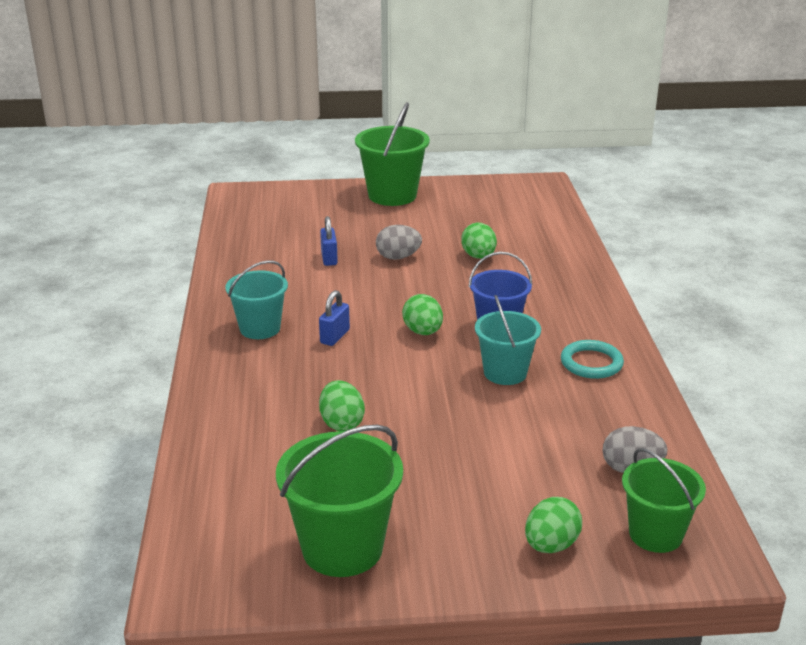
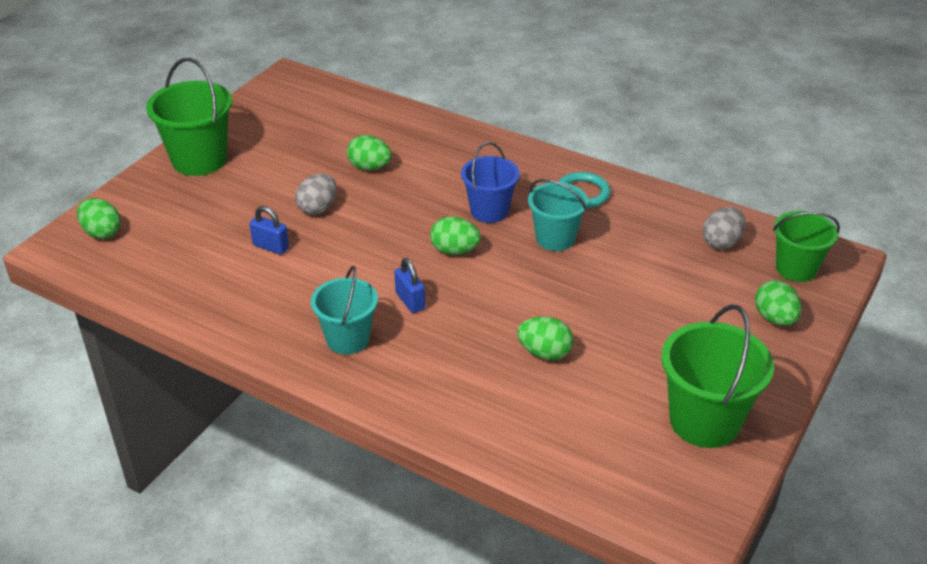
camera: 55 degrees left, 10 degrees up
none -> green egg [77,198,121,239]

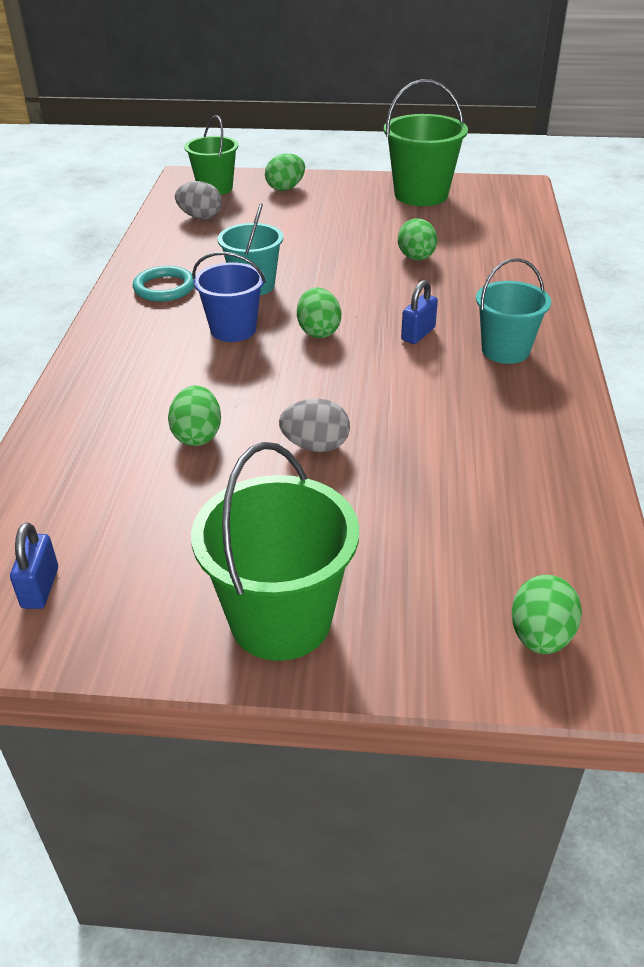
camera: 115 degrees left, 0 degrees up
blue padlock [250,206,289,254] -> blue padlock moved to [10,523,58,609]

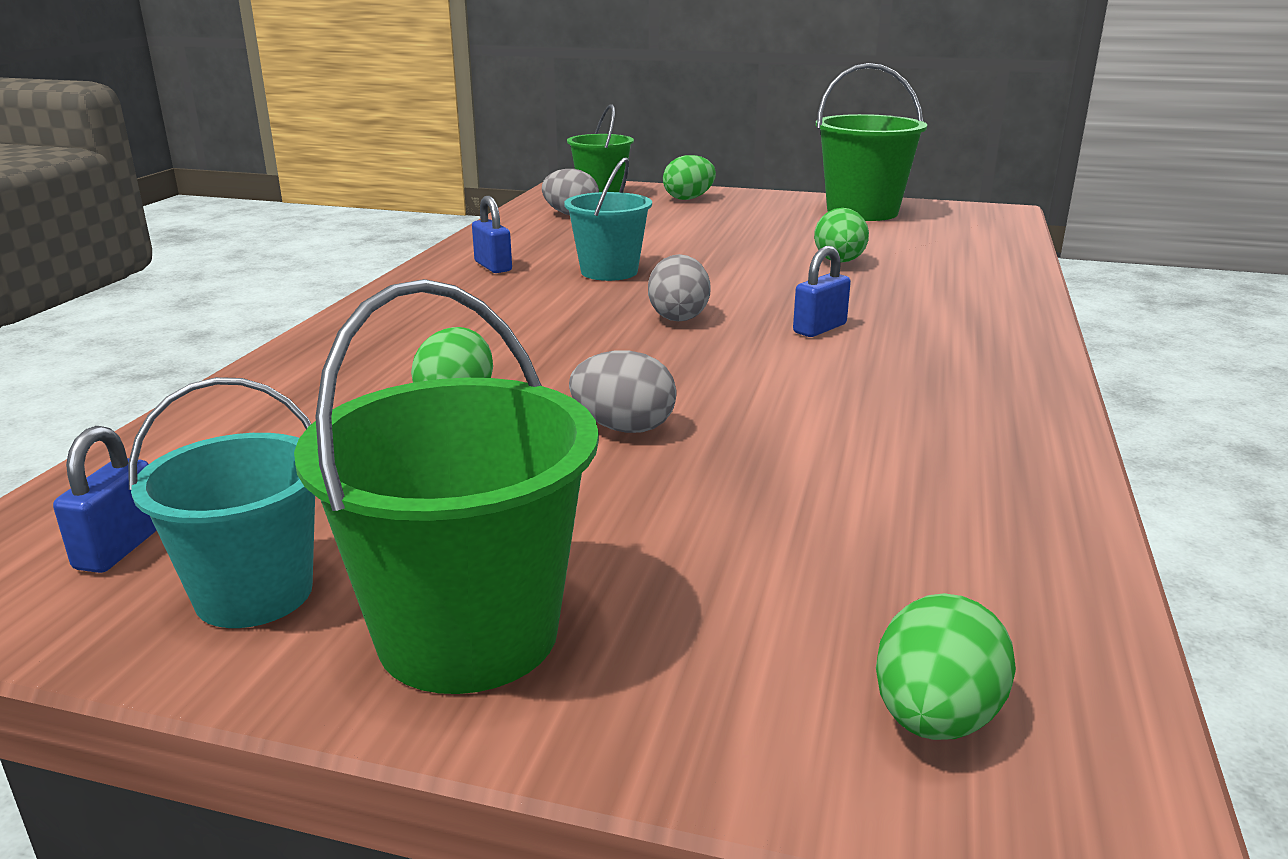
camera: 10 degrees right, 15 degrees down
turquoise ring [133,266,194,302] -> blue padlock [472,196,512,273]
blue bucket [192,252,266,342] -> none
green egg [297,287,341,338] -> grey egg [648,254,711,321]
turquoise bucket [476,258,551,364] -> turquoise bucket moved to [128,377,315,628]

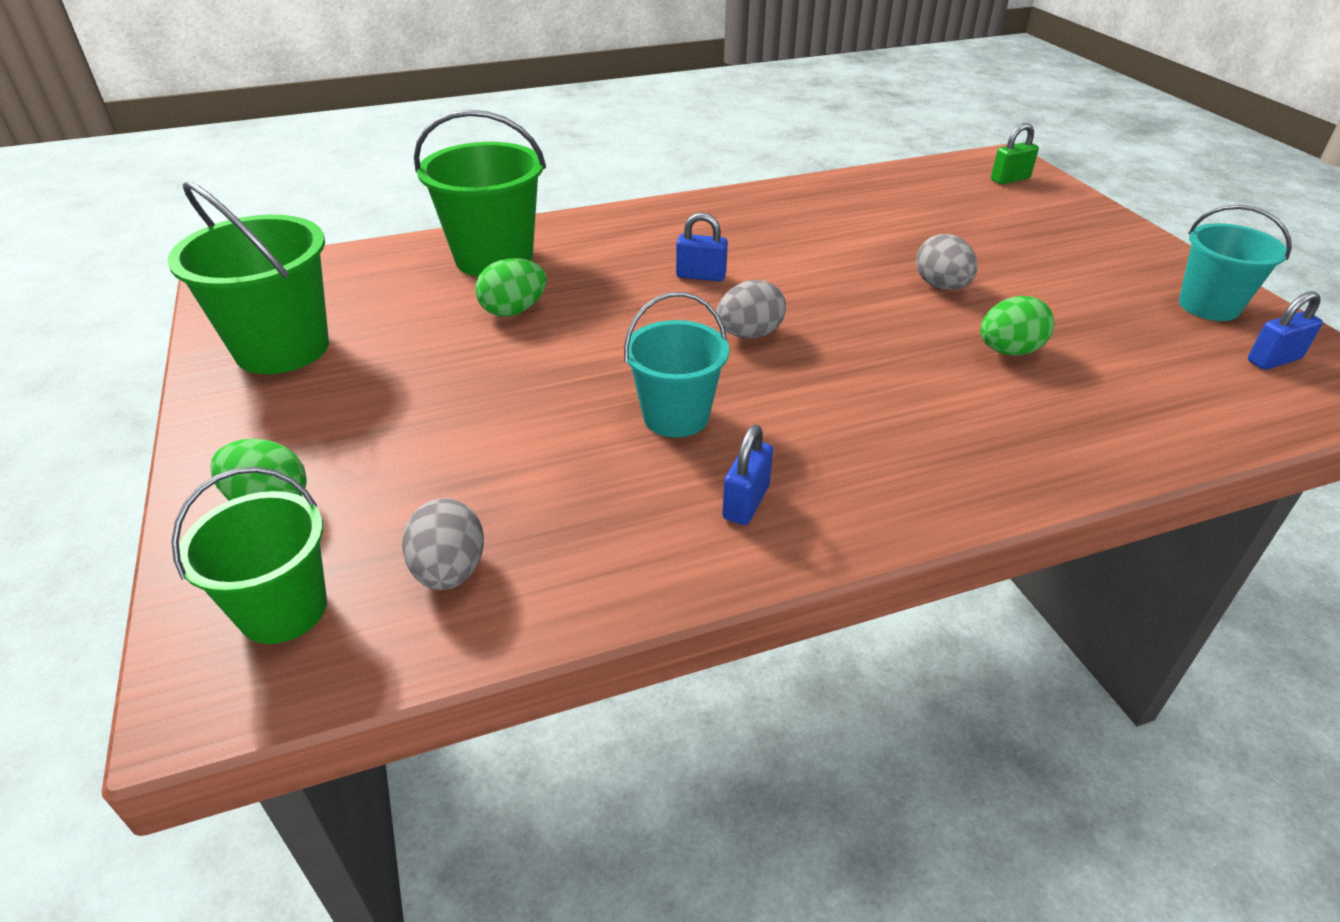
camera: 125 degrees left, 15 degrees up
green bucket [294,279,599,694] -> green bucket moved to [414,110,546,277]
green egg [876,593,1016,740] -> green padlock [991,123,1039,185]

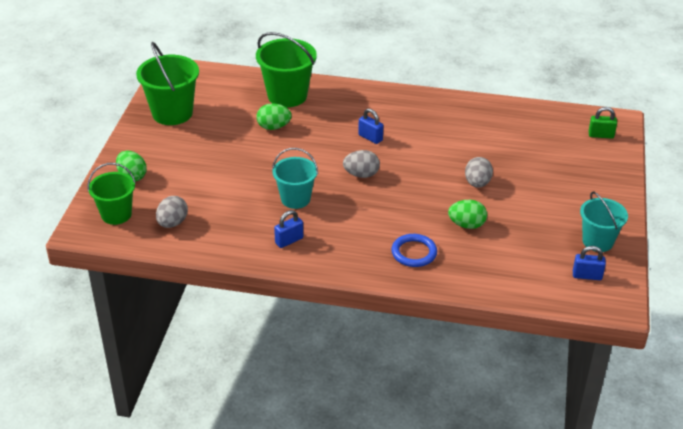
camera: 30 degrees right, 0 degrees up
none -> blue ring [391,234,437,267]

